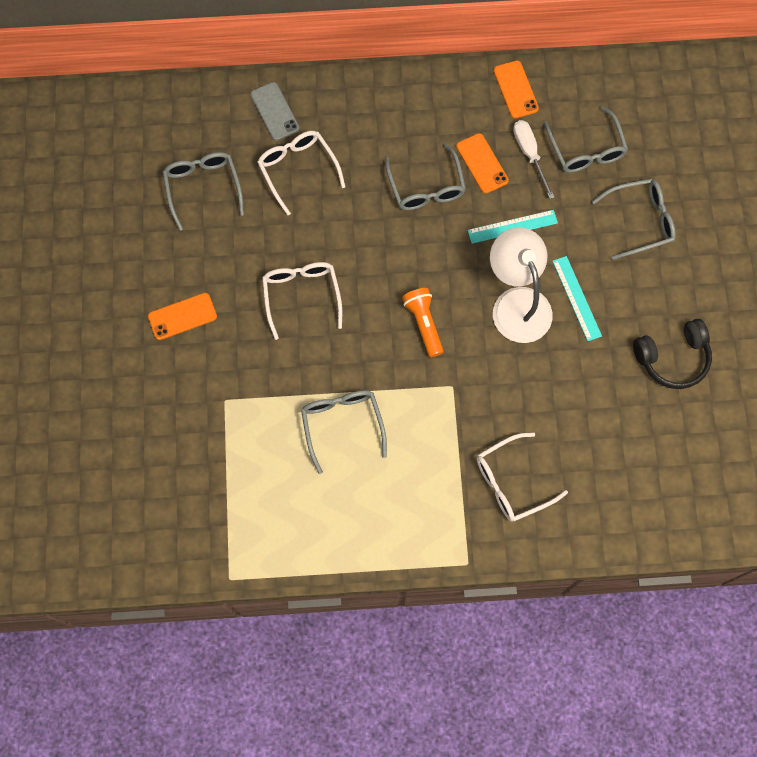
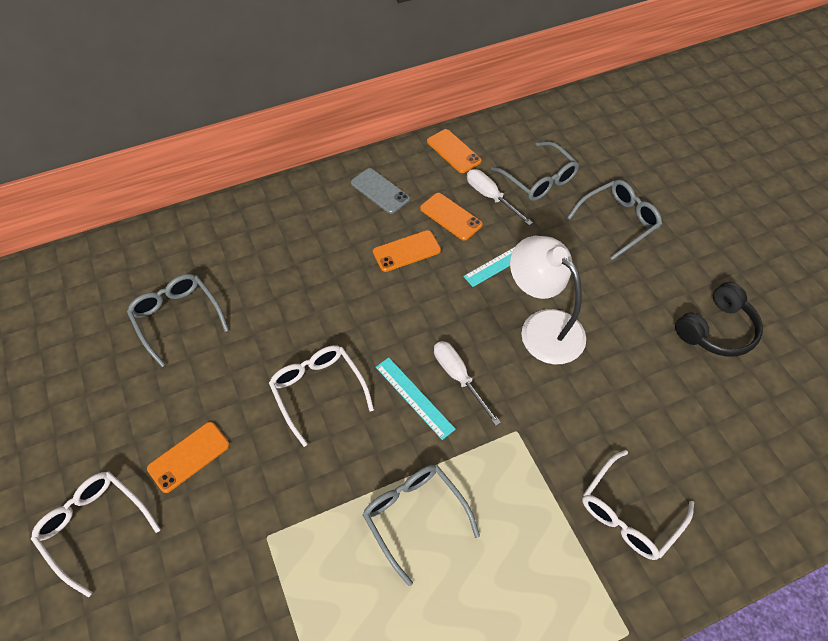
camera: 20 degrees left, 15 degrees down
grey phone [251,82,299,141] -> grey phone moved to [351,168,410,214]
white glasses [257,131,345,216] -> white glasses moved to [31,472,161,597]
grey glasses [385,144,466,210] -> orange phone [373,230,441,272]
orange flashlight [402,288,444,357] -> white screwdriver [434,341,501,426]
turquoise ruler [553,256,602,341] -> turquoise ruler moved to [376,357,456,440]

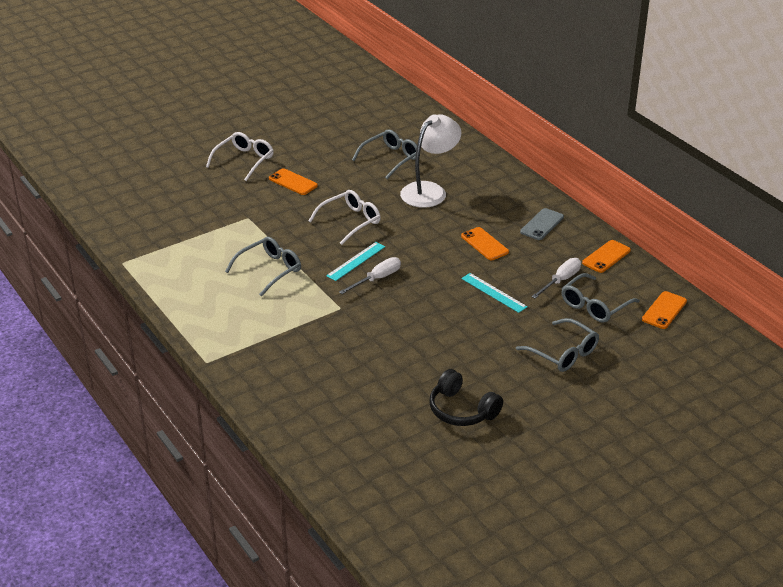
camera: 80 degrees right, 20 degrees down
orange phone [420,193,483,241] -> orange phone moved to [642,291,687,329]
white lamp [510,236,586,364] -> white lamp moved to [400,114,461,208]
white glasses [582,450,694,560] -> none

